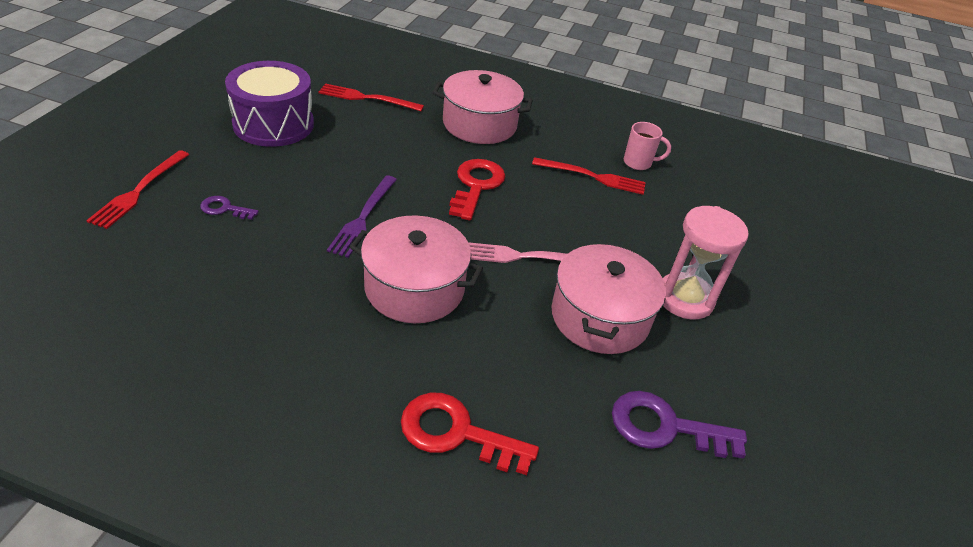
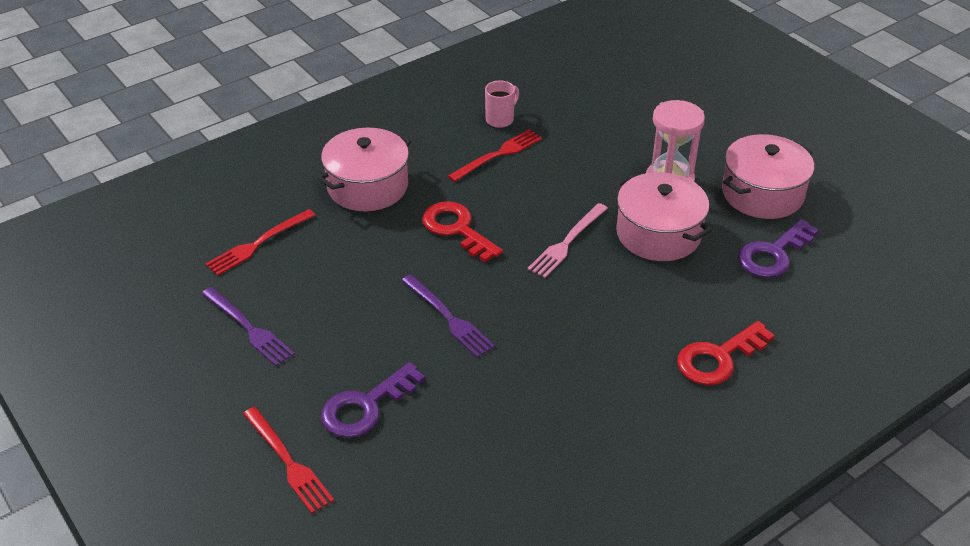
camera: 50 degrees left, 0 degrees up
purple key [200,196,259,220] -> purple key [321,362,425,438], size x1.88
purple drum [225,61,314,147] -> purple fork [201,287,295,366]
pink pot [350,215,483,323] -> pink pot moved to [722,134,814,219]

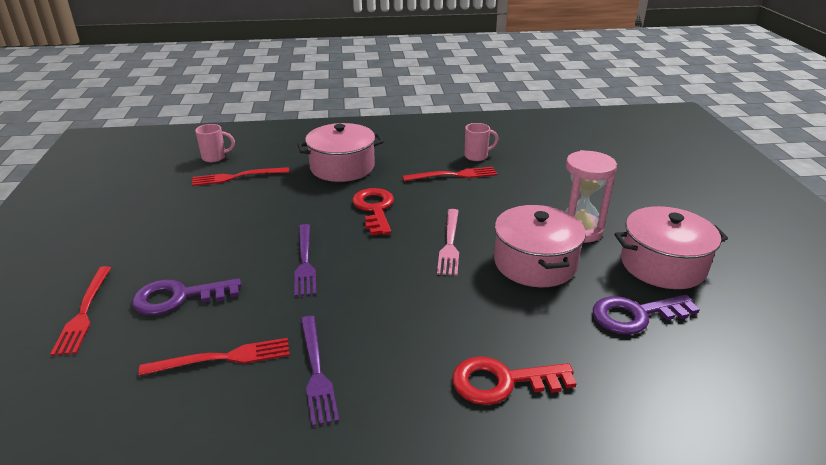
camera: 30 degrees right, 10 degrees down
purple fork [201,287,295,366] -> purple fork moved to [301,316,339,427]
pink fork [527,203,608,278] -> pink fork turned 60 degrees counterclockwise [437,209,459,276]
none -> red fork [139,338,290,376]
none -> pink mug [195,124,235,162]

